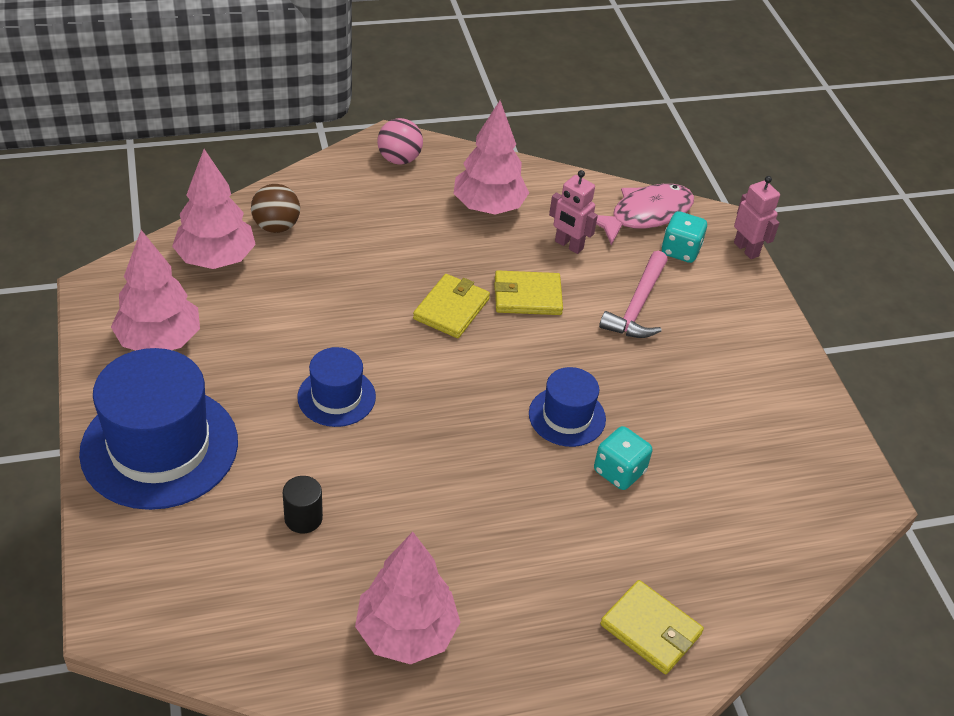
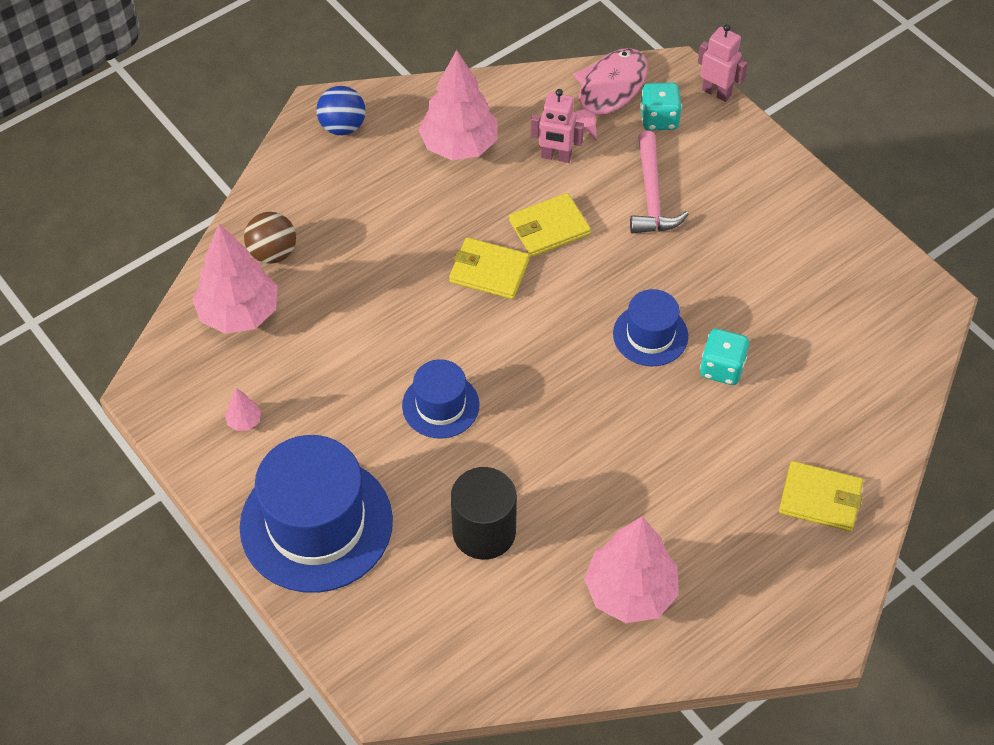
camera: 20 degrees left, 10 degrees up
pink tree [111,230,200,351] -> pink tree [225,388,261,431], size x0.41
black cylinder [283,476,323,533] -> black cylinder [451,467,517,560], size x1.75
pink ball [377,118,423,165] -> blue ball [316,86,366,135]
yellow wallet [413,274,490,338] -> yellow wallet turned 75 degrees counterclockwise [449,237,530,299]

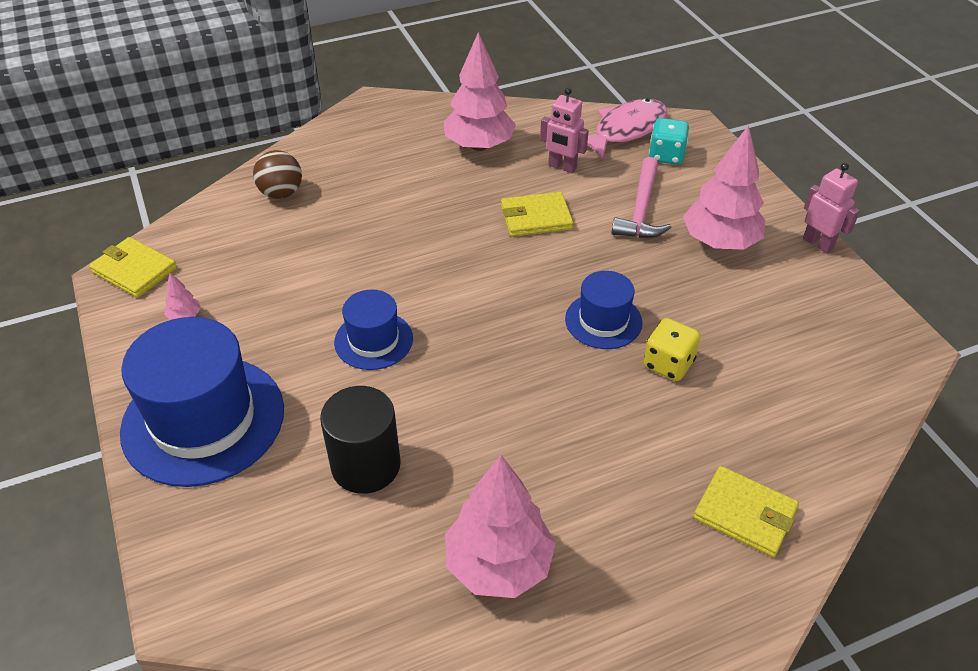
camera: 15 degrees right, 10 degrees down
pink tree [192,224,278,334] -> pink tree moved to [683,125,765,250]
blue ball [316,86,366,135] -> none
yellow wallet [449,237,530,299] -> yellow wallet moved to [89,237,177,298]
pink robot [698,24,748,102] -> pink robot moved to [803,163,860,253]
turquoise dice [700,329,749,385] -> yellow dice [644,318,701,381]

